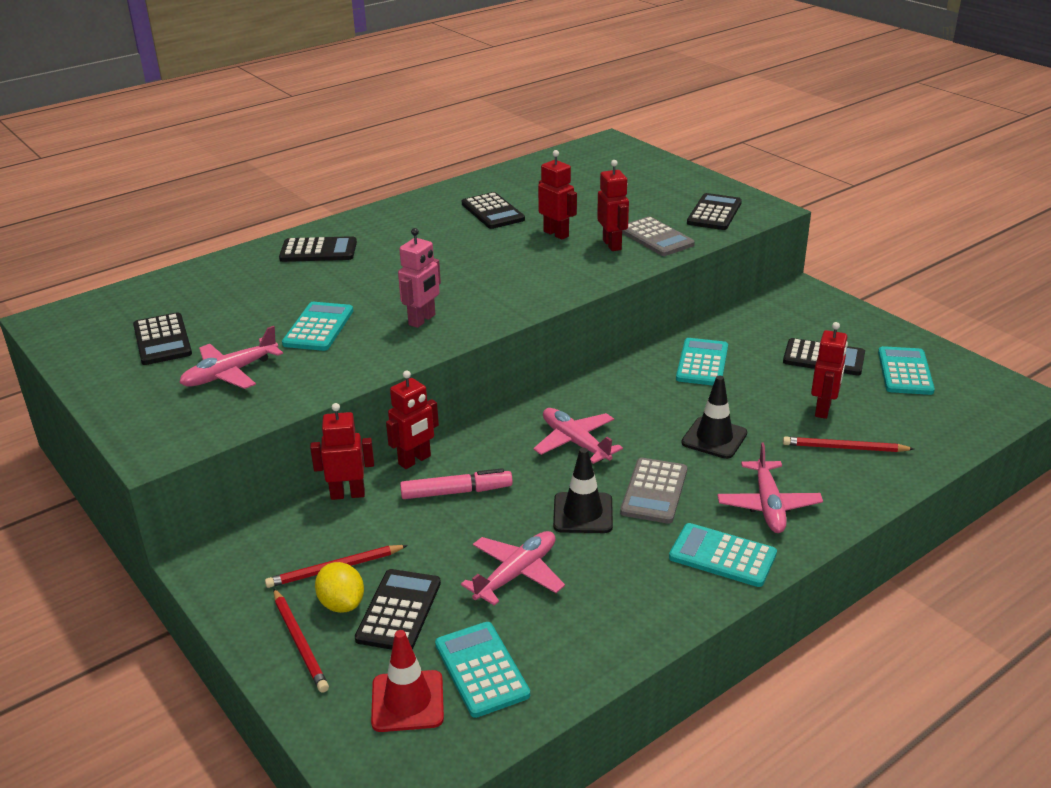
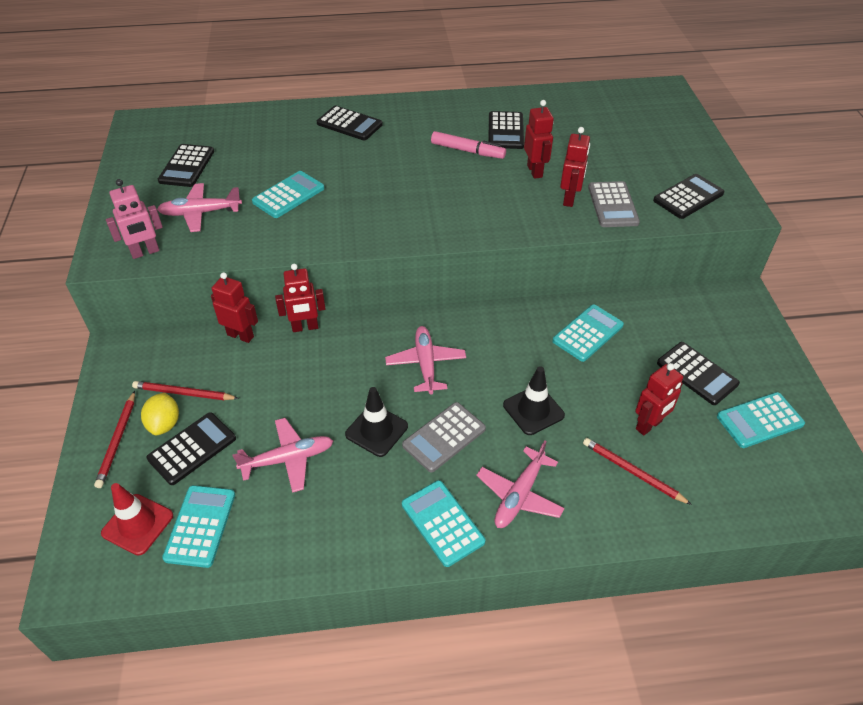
camera: 30 degrees right, 15 degrees up
pink robot [398,228,441,328] -> pink robot moved to [106,179,163,259]
pink marker [400,468,513,499] -> pink marker moved to [431,131,506,159]
turquoise calculator [878,346,935,395] -> turquoise calculator turned 150 degrees counterclockwise [717,392,805,448]

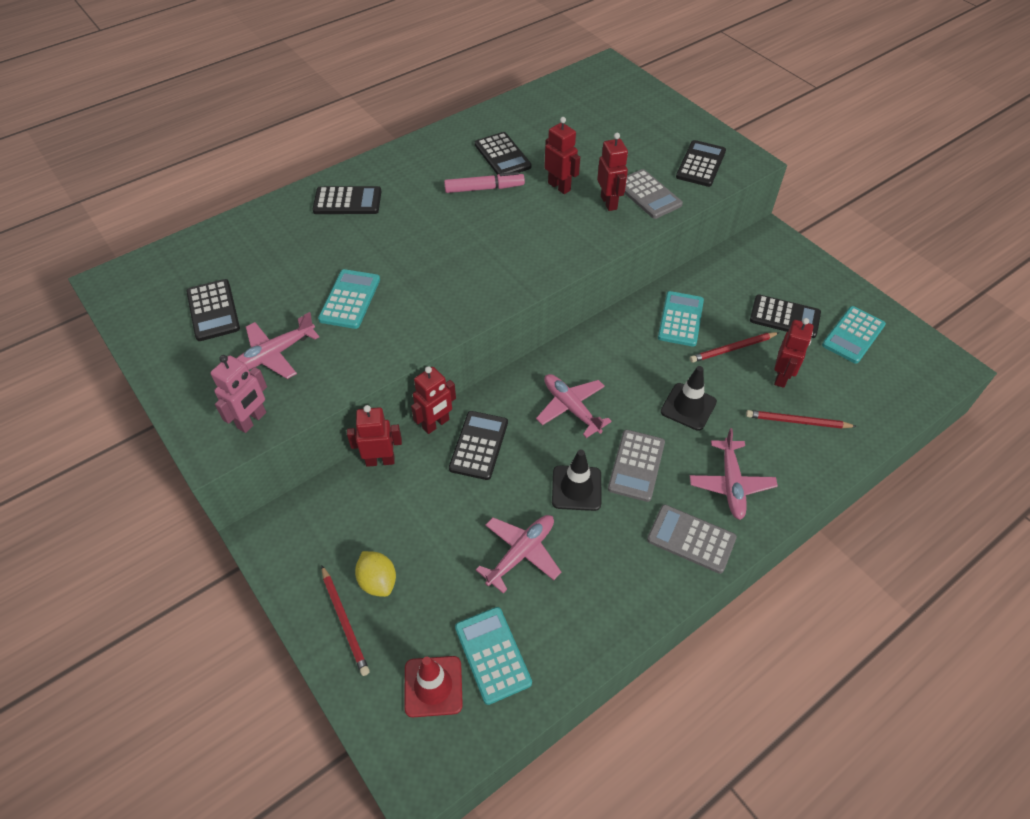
camera: 30 degrees left, 5 degrees up
red pencil [132,381,239,400] -> red pencil moved to [690,332,779,363]
black calculator [146,412,236,485] -> black calculator moved to [449,411,508,480]
turquoise calculator [402,480,486,567] -> grey calculator [647,504,737,574]

